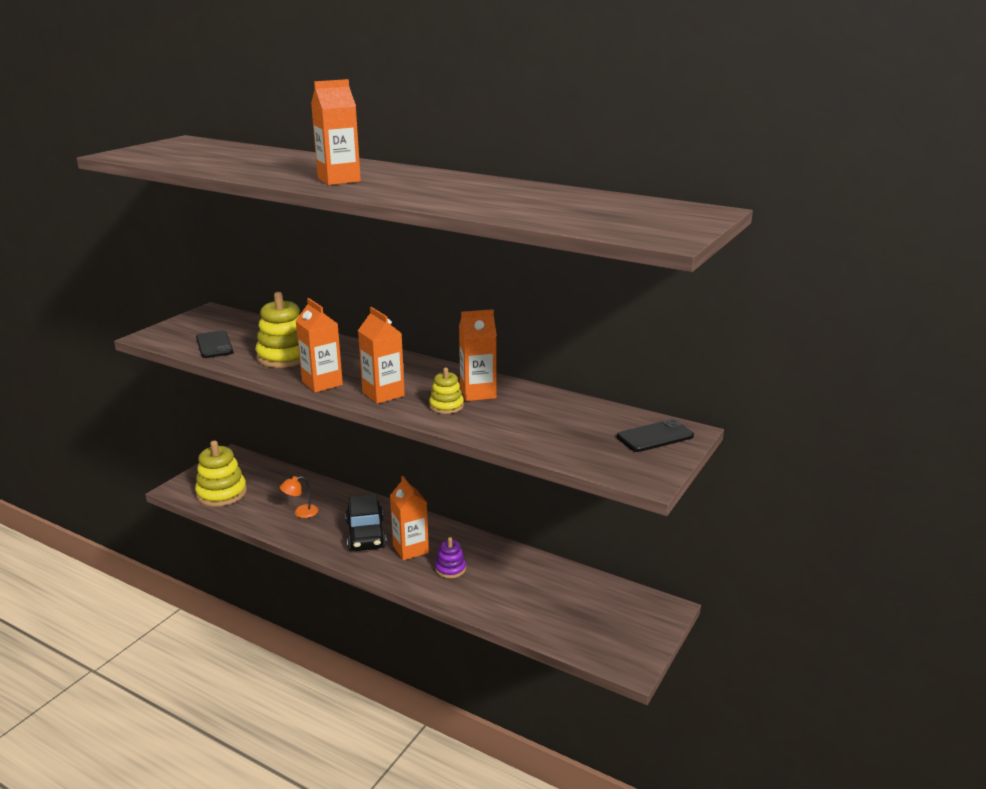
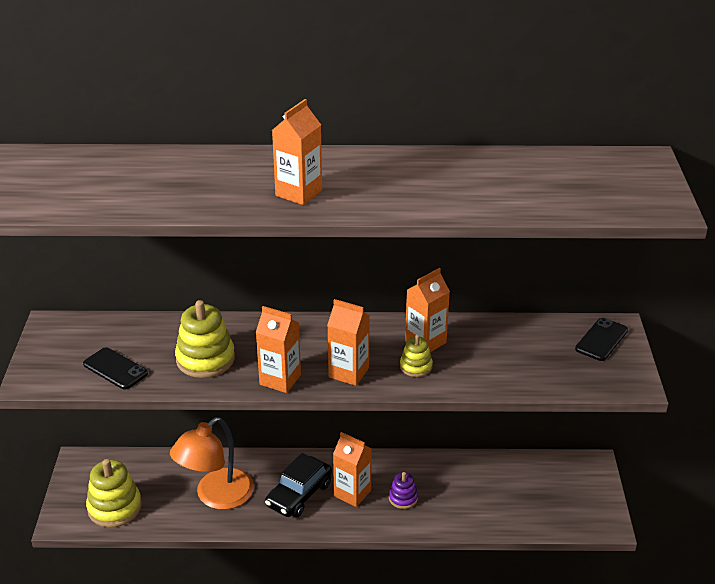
camera: 30 degrees left, 10 degrees up
orange lamp [280,476,318,518] -> orange lamp [170,417,254,510], size x2.30
black car [345,494,387,551] -> black car turned 75 degrees clockwise [265,453,332,518]

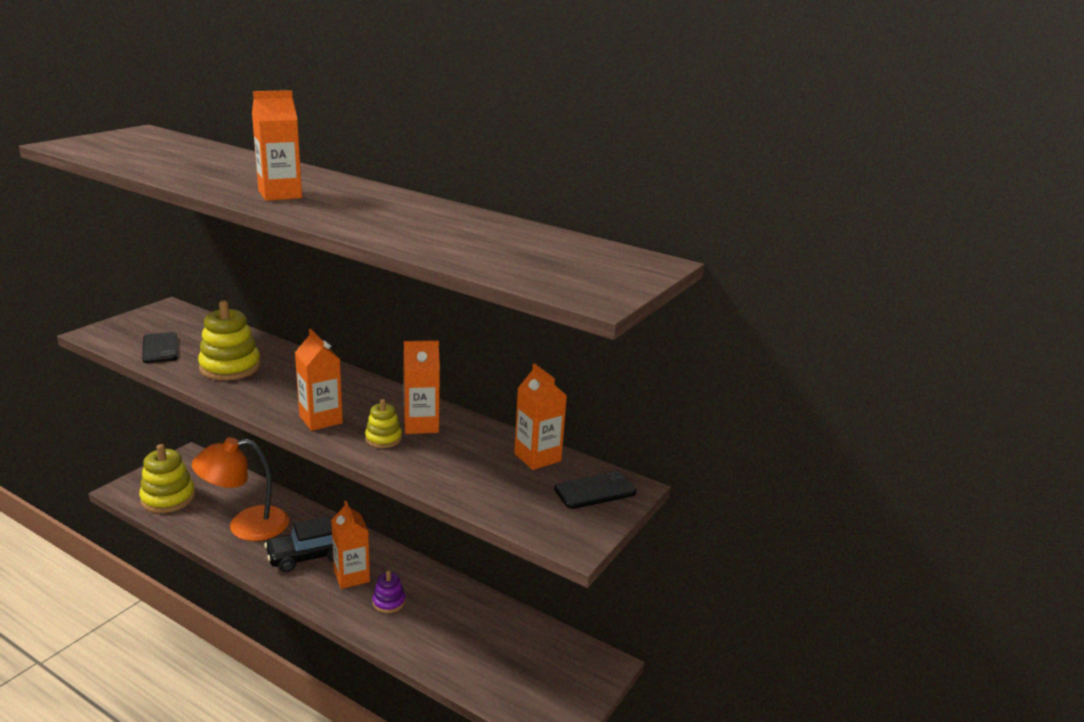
camera: 30 degrees right, 10 degrees down
orange carton [256,306,301,393] -> orange carton moved to [514,363,567,470]

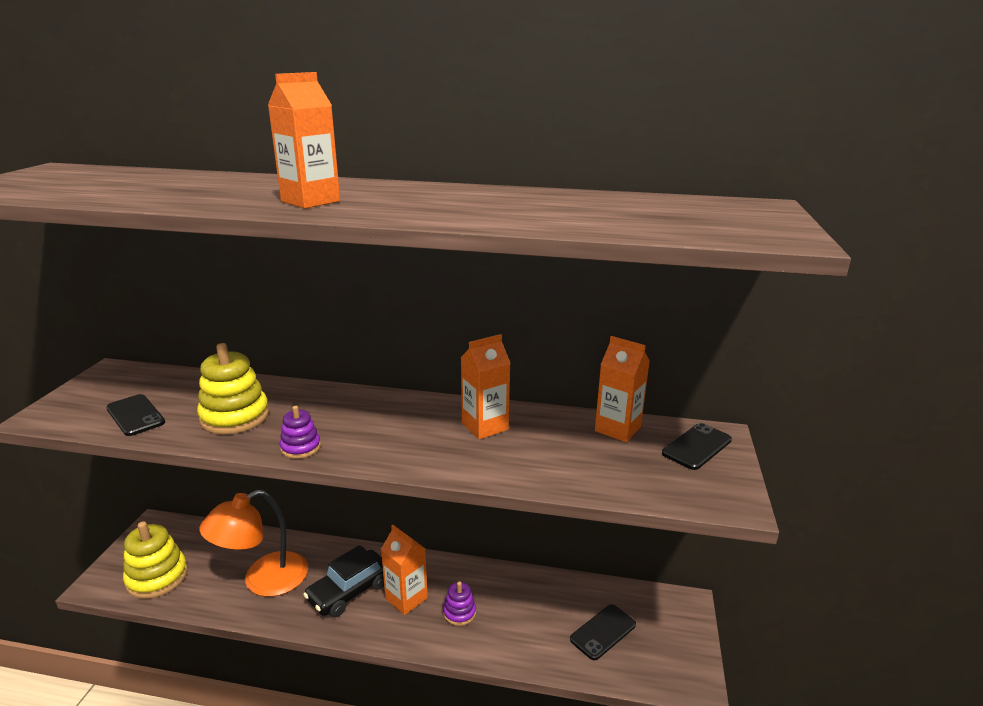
camera: 20 degrees left, 0 degrees up
orange carton [295,329,343,431] -> none
yellow stacking toy [365,399,402,448] -> none
none -> purple stacking toy [280,406,321,459]
none -> black phone [570,604,636,660]

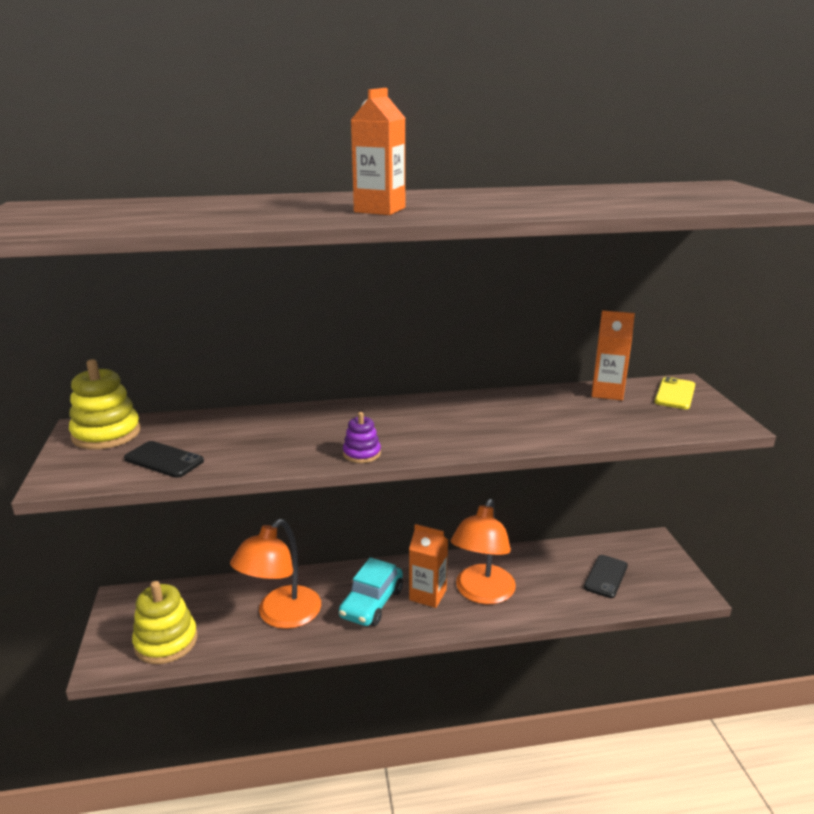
camera: 20 degrees left, 0 degrees up
yellow stacking toy [197,343,269,434] -> yellow stacking toy moved to [69,359,141,450]
black car [303,545,384,618] -> turquoise car [339,557,403,626]
purple stacking toy [443,581,476,626] -> orange lamp [451,499,516,604]
orange carton [461,334,511,439] -> none
black phone [662,423,732,470] -> yellow phone [654,377,695,409]

